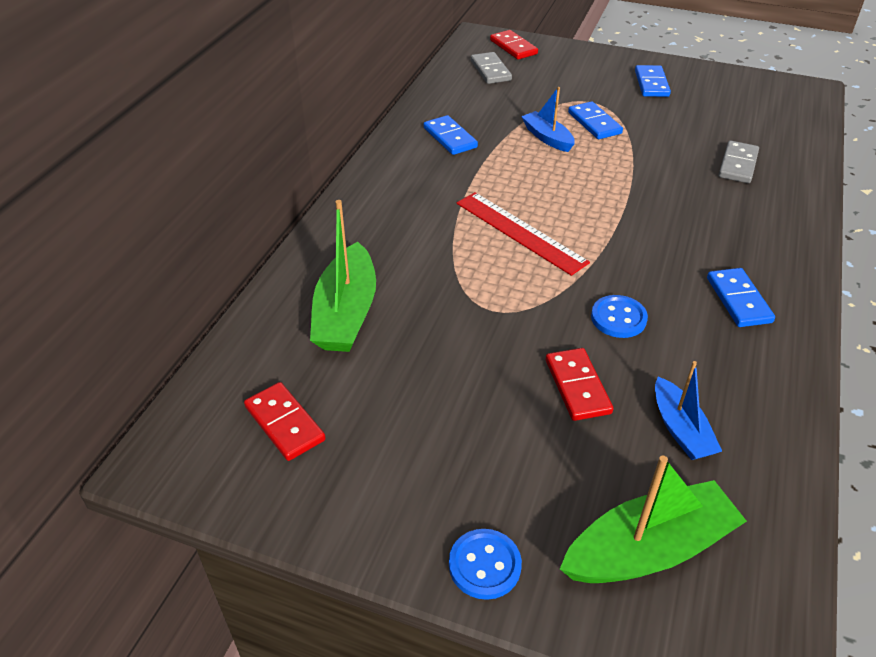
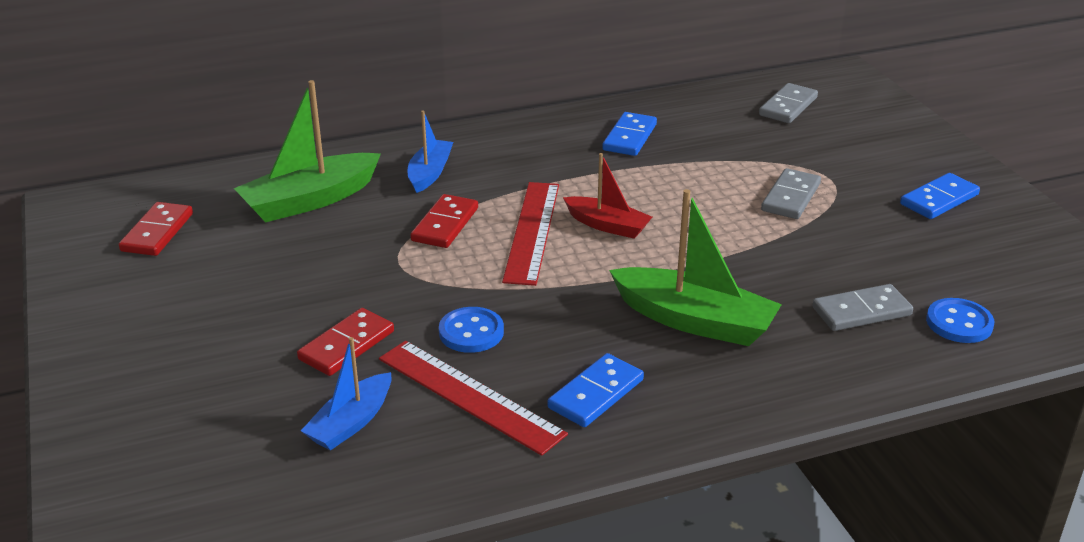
camera: 50 degrees right, 10 degrees down
blue button [449,529,522,600] -> blue button moved to [926,298,994,343]
red domino [490,30,538,59] -> red domino moved to [411,194,478,248]
blue boat [521,87,575,152] -> blue boat moved to [408,111,453,193]
green boat [560,456,747,583] -> green boat moved to [609,189,782,346]
blue domino [568,101,623,139] -> grey domino [761,168,821,219]
none -> red ruler [379,341,568,456]
none -> red boat [563,153,652,239]

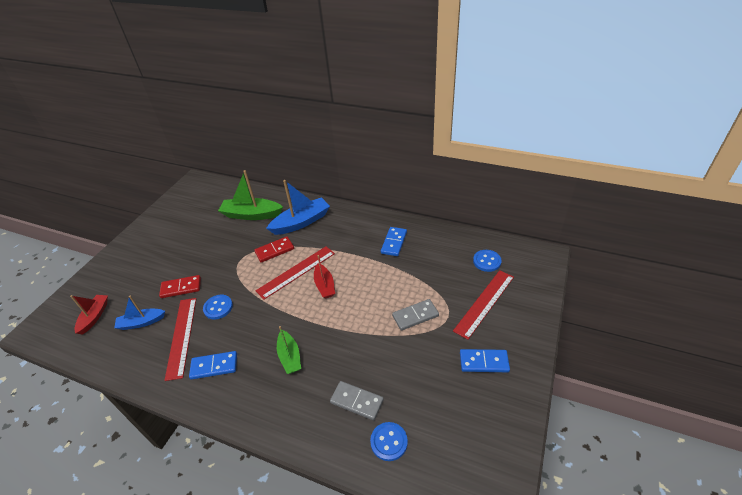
camera: 45 degrees right, 10 degrees up
red domino [119,202,193,256] -> none
blue boat [408,111,453,193] -> blue boat [266,180,330,235], size x1.65
blue domino [602,112,657,156] -> blue domino turned 45 degrees counterclockwise [381,227,407,256]
green boat [609,189,782,346] -> green boat [277,326,301,374], size x0.61
grey domino [759,83,818,123] -> blue button [473,250,502,272]
none -> red boat [70,295,108,335]
none -> red ruler [453,270,514,340]

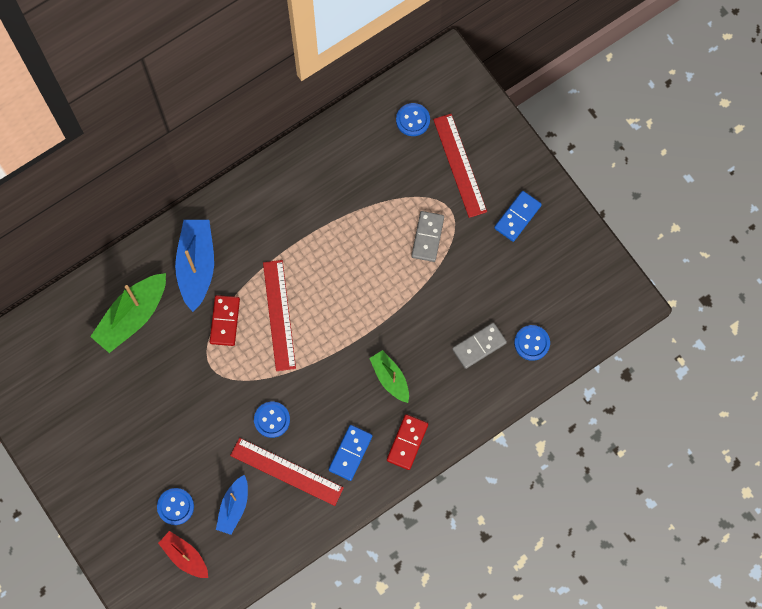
camera: 60 degrees left, 30 degrees up
red domino [159,275,201,298] -> red domino moved to [387,414,428,470]
green boat [277,326,301,374] -> green boat turned 135 degrees counterclockwise [369,350,409,403]
red boat [314,255,335,299] -> none
blue domino [381,227,407,256] -> none
none -> blue button [157,488,194,525]

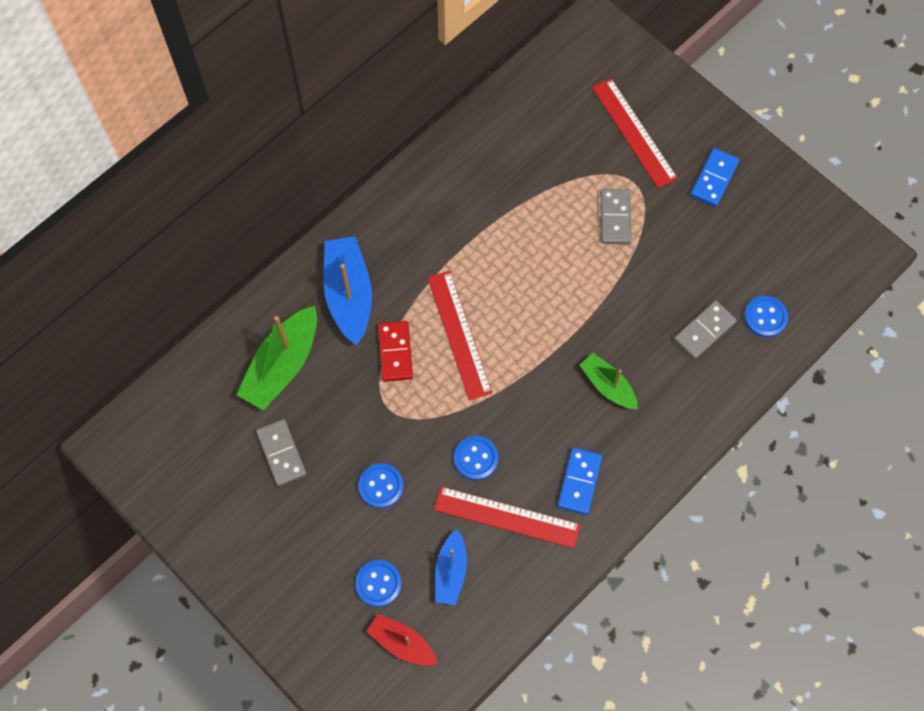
camera: 10 degrees left, 5 degrees down
red domino [387,414,428,470] -> none
blue button [396,103,430,136] -> blue button moved to [358,463,403,508]
none -> grey domino [256,419,307,486]

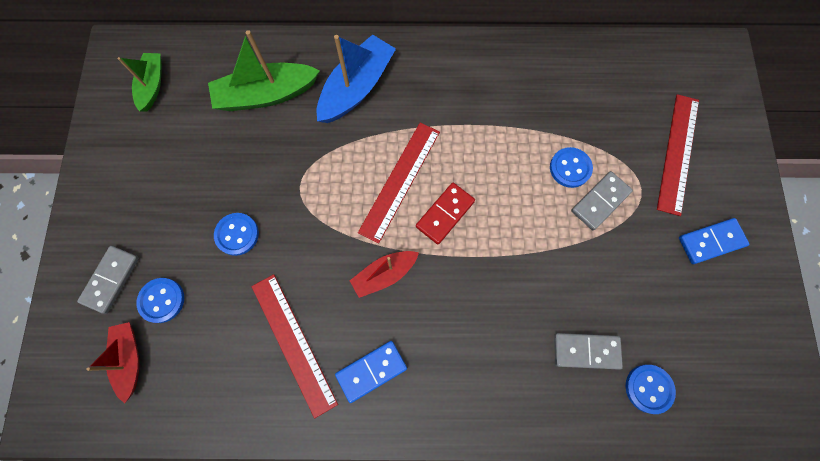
camera: 45 degrees right, 5 degrees up
grey domino [256,419,307,486] -> grey domino moved to [77,246,139,314]
red domino [378,321,413,382] -> red domino moved to [416,183,475,244]
blue boat [435,529,467,605] -> none
blue button [454,436,498,480] -> blue button moved to [550,147,593,188]
green boat [580,353,638,409] -> green boat moved to [117,53,162,112]
none -> red boat [350,251,419,298]

